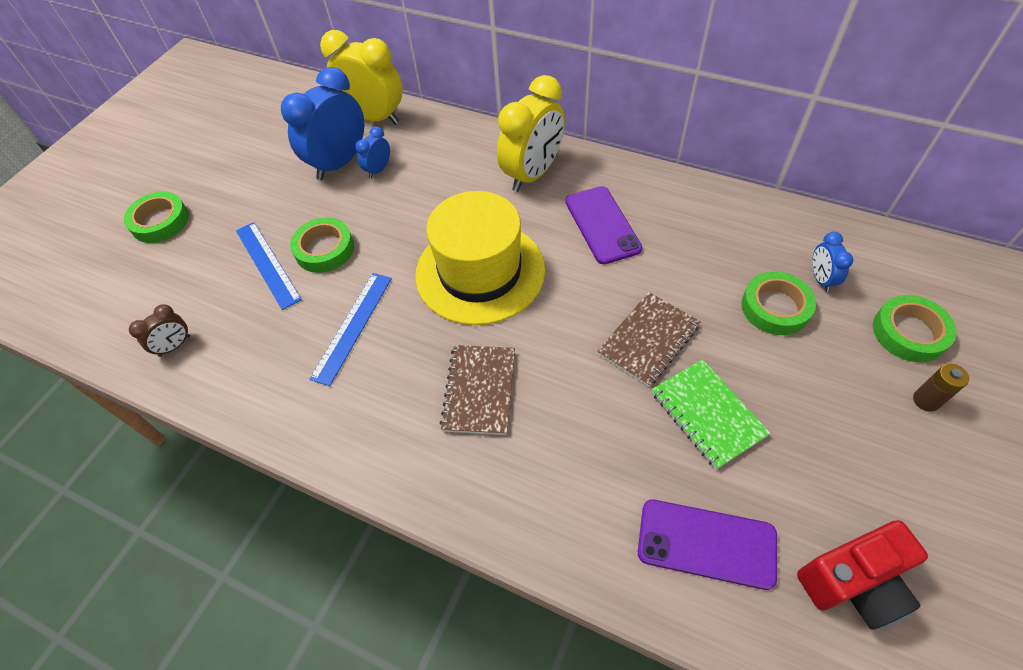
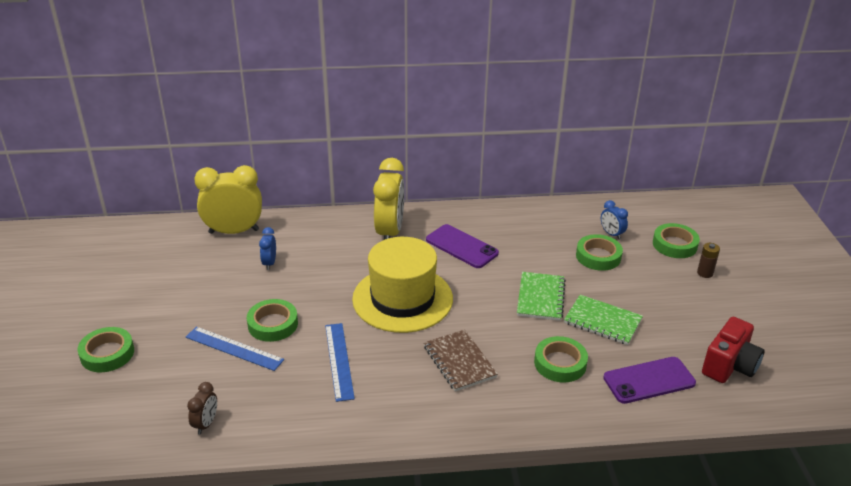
camera: 35 degrees left, 20 degrees down
blue clock [281,67,364,180] -> none
brown notebook [597,292,701,387] -> green notebook [517,272,566,321]
none -> green tape [534,336,588,383]

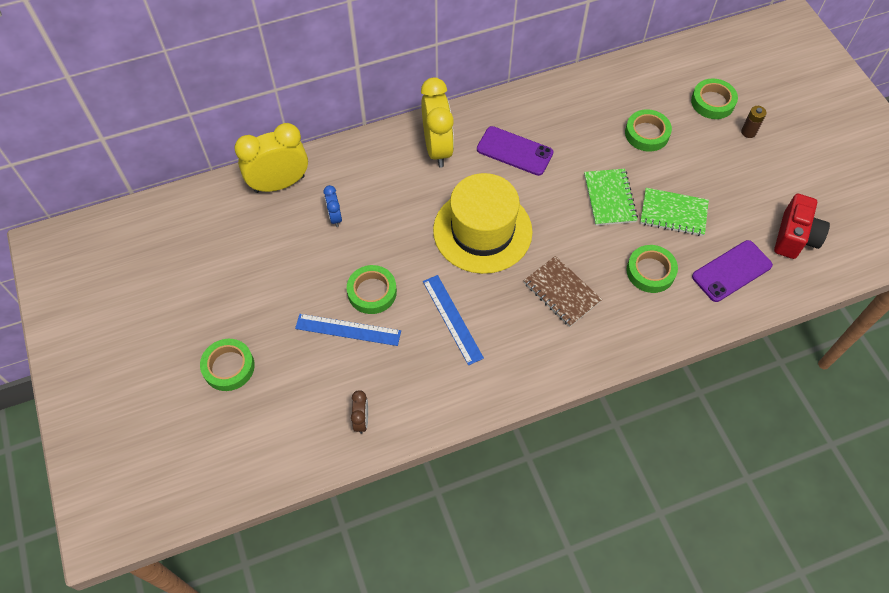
camera: 15 degrees left, 25 degrees up
blue clock [601,200,628,239] -> none

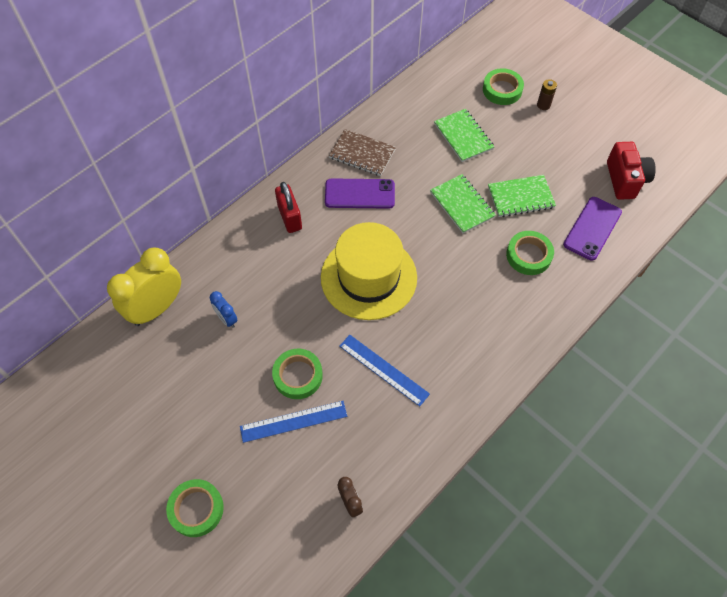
camera: 25 degrees left, 0 degrees up
yellow clock [421,77,454,167] -> red padlock [275,182,302,233]
brown notebook [524,256,602,327] -> brown notebook moved to [329,129,396,176]
green tape [625,109,672,152] -> green notebook [434,109,495,162]

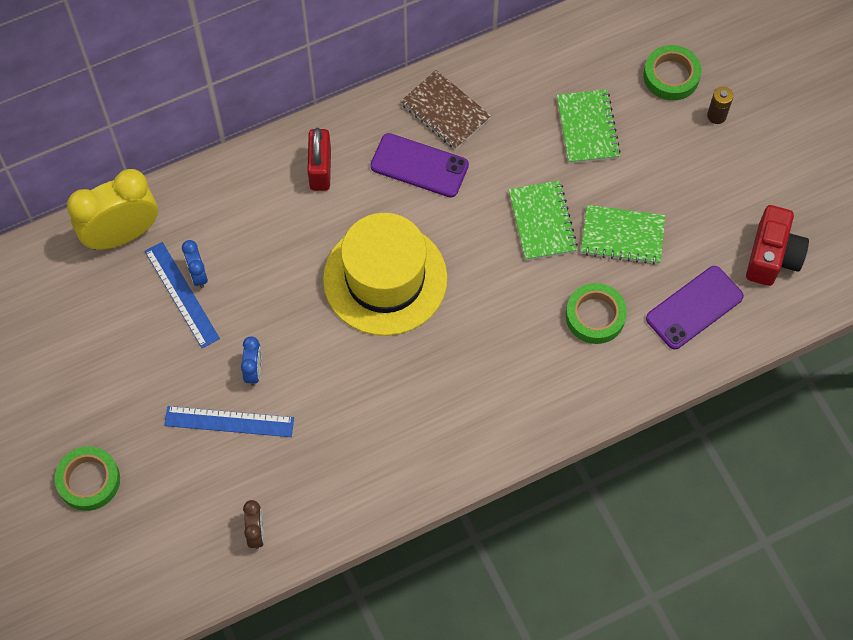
camera: 20 degrees right, 5 degrees up
green tape [272,349,323,399] -> blue clock [241,336,262,386]
blue ruler [339,335,430,407] -> blue ruler moved to [145,242,220,348]

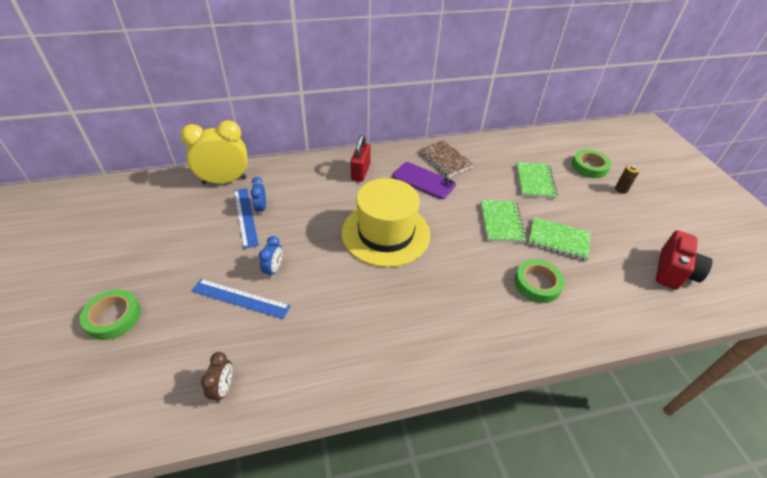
camera: 10 degrees right, 20 degrees down
purple phone [646,266,744,349] -> none

